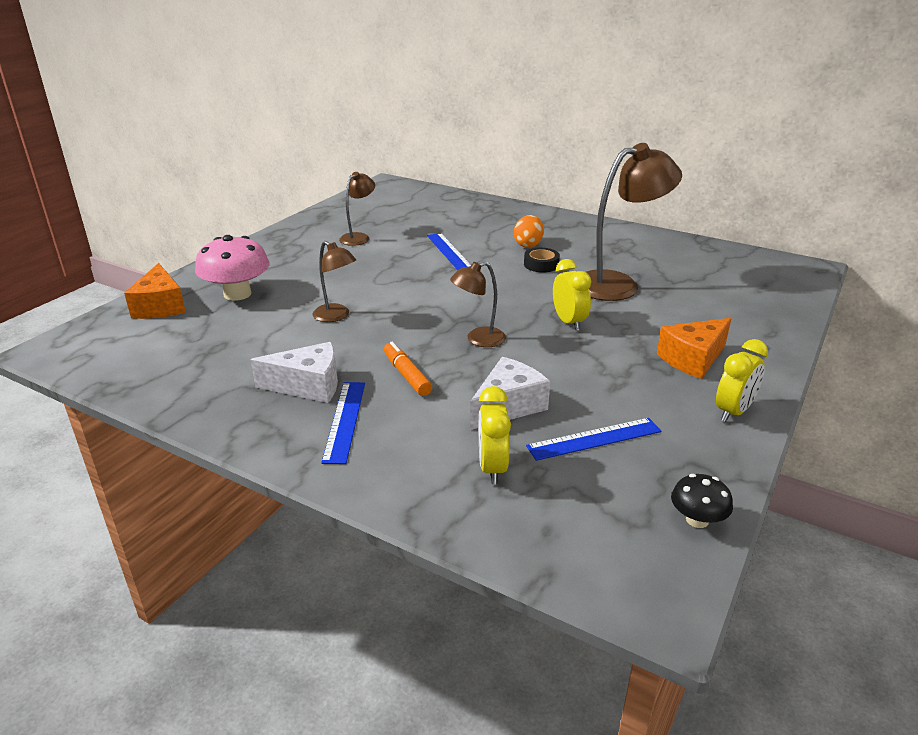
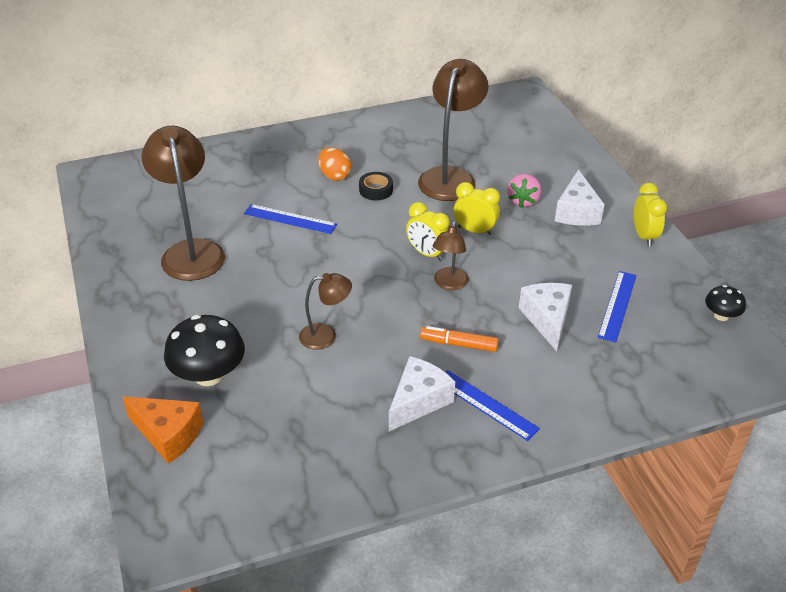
camera: 50 degrees left, 10 degrees up
pink mushroom [195,235,270,301] -> black mushroom [164,315,245,386]
brown lamp [339,172,375,246] -> brown lamp [141,126,225,281], size x1.87
yellow clock [479,386,511,484] -> yellow clock moved to [406,202,450,261]
orange cheese [657,318,732,379] -> white cheese [555,169,605,226]
none -> pink strawberry [507,174,541,208]

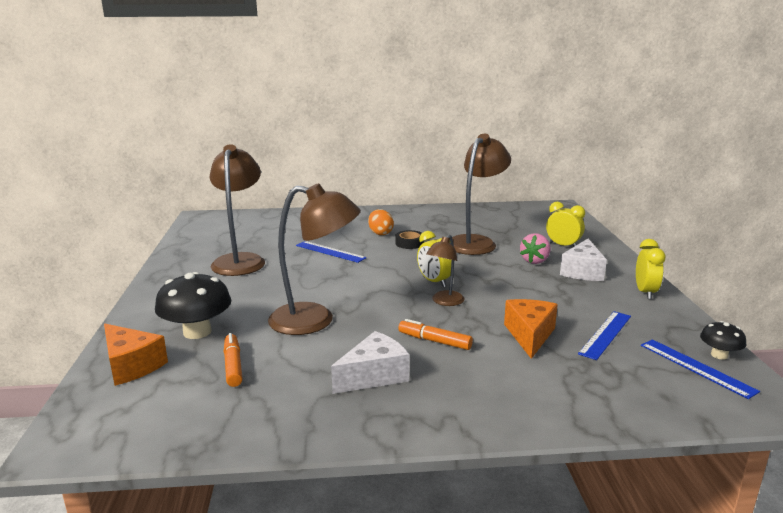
camera: 15 degrees right, 20 degrees down
brown lamp [299,273,352,350] -> brown lamp [268,183,361,335], size x1.87
blue ruler [446,370,540,441] -> blue ruler moved to [641,339,760,399]
yellow clock [454,182,500,235] -> yellow clock moved to [546,202,585,246]
white cheese [519,283,572,351] -> orange cheese [504,299,558,359]
none -> orange marker [224,333,243,387]

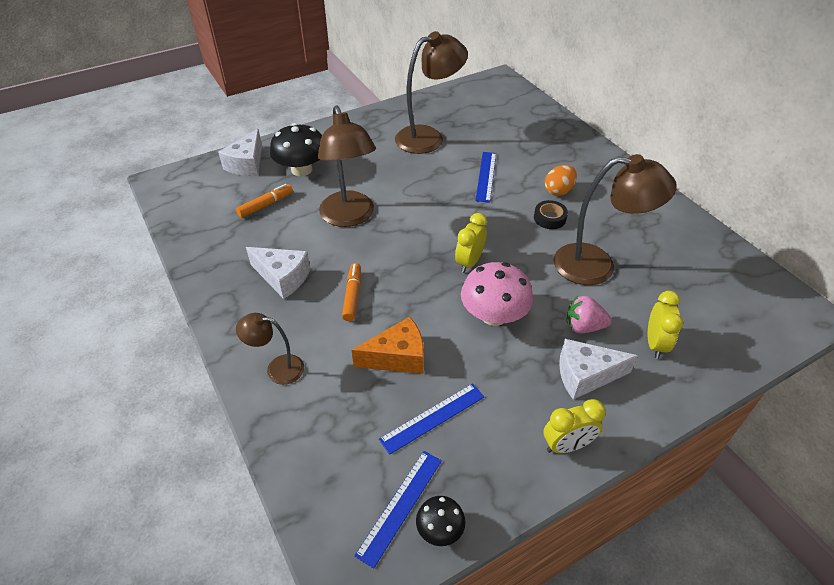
camera: 65 degrees right, 25 degrees up
orange cheese [104,324,168,386] -> white cheese [218,129,262,176]
brown lamp [426,235,465,306] -> brown lamp moved to [236,313,304,385]
blue ruler [578,311,631,360] -> blue ruler turned 45 degrees counterclockwise [379,383,484,455]
none -> pink mushroom [461,262,533,326]

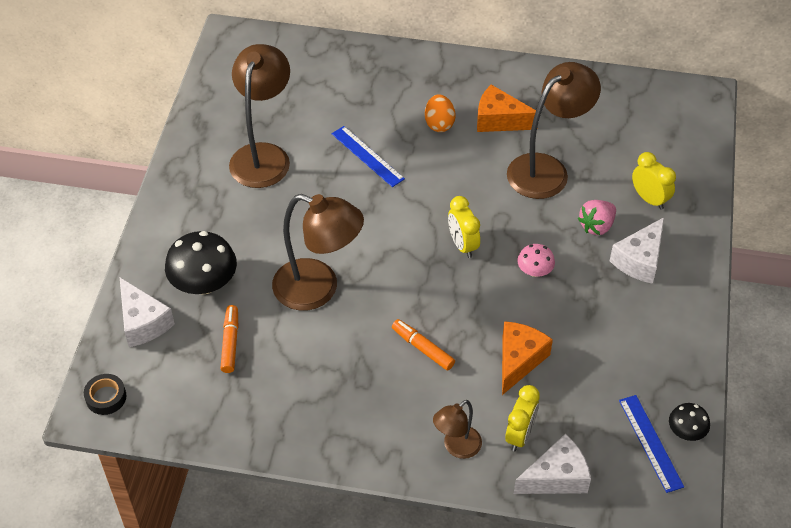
camera: 50 degrees left, 5 degrees up
white cheese [246,247,310,299] -> white cheese moved to [514,434,591,494]
blue ruler [379,383,484,455] -> none
pink mushroom [461,262,533,326] -> pink mushroom [517,244,555,277], size x0.53
black tape [534,200,568,229] -> black tape moved to [84,374,127,415]
yellow clock [543,399,606,453] -> yellow clock moved to [505,385,540,451]
none -> orange cheese [477,84,536,132]

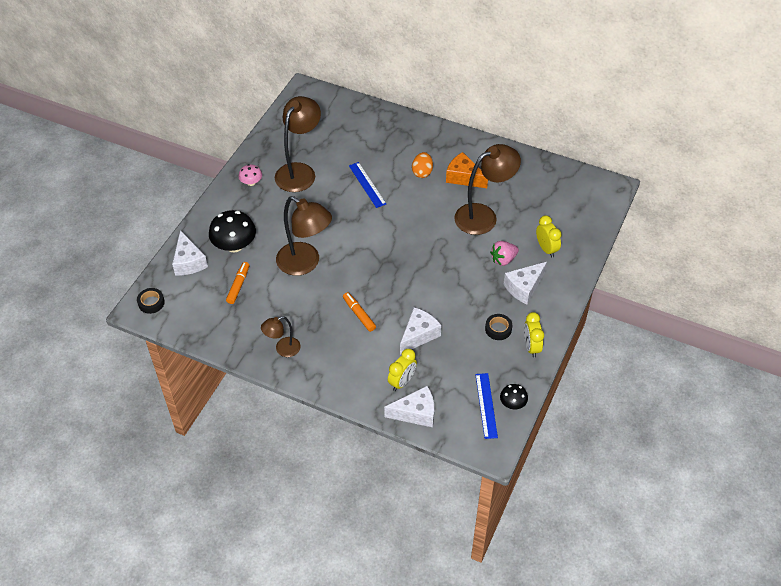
camera: 15 degrees right, 0 degrees up
brown lamp [433,400,482,459] -> brown lamp moved to [261,316,301,357]
yellow clock [448,196,480,258] -> yellow clock moved to [524,312,544,358]
orange cheese [502,321,553,395] -> white cheese [400,307,441,354]
pink mushroom [517,244,555,277] -> pink mushroom moved to [239,164,262,186]
none -> black tape [485,314,512,340]

